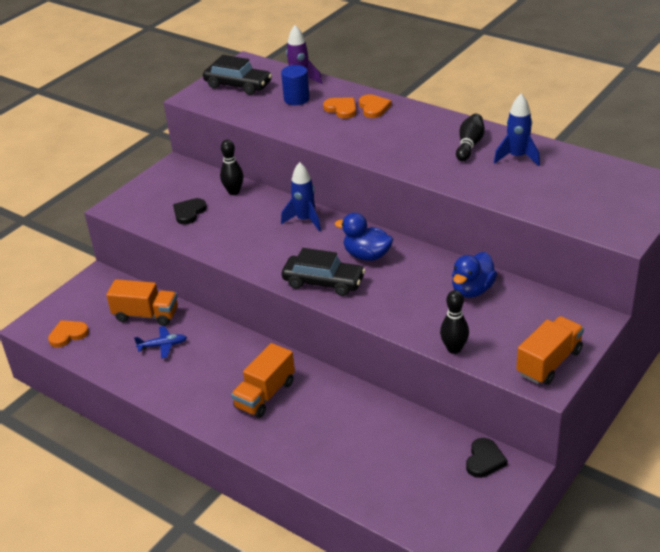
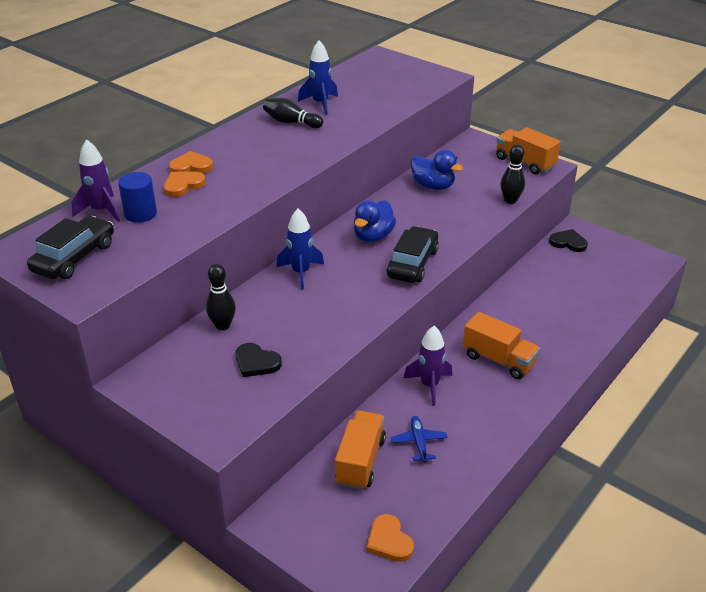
camera: 90 degrees left, 0 degrees up
none -> purple rocket [404,326,452,406]

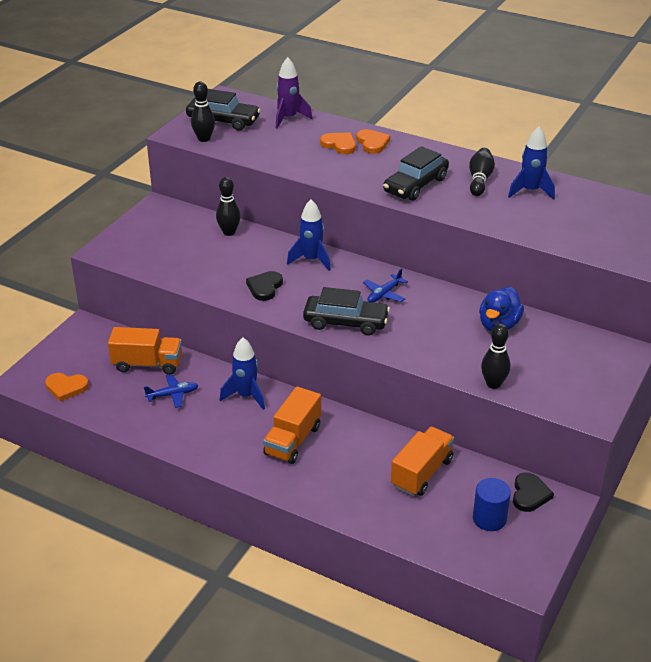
camera: 80 degrees right, 0 degrees up
blue cylinder [118,172,157,223] -> blue cylinder moved to [473,478,511,531]
black heart [236,343,282,377] -> black heart moved to [246,271,283,301]
blue duck [354,200,396,242] -> blue plane [363,268,408,302]
orange heart [366,514,414,562] -> orange heart turned 135 degrees counterclockwise [45,373,89,401]
purple rocket [404,326,452,406] -> blue rocket [220,337,265,410]
orange truck [496,127,561,174] -> orange truck moved to [391,427,454,496]
none -> black bowling pin [191,82,215,142]
none -> black car [383,146,449,201]

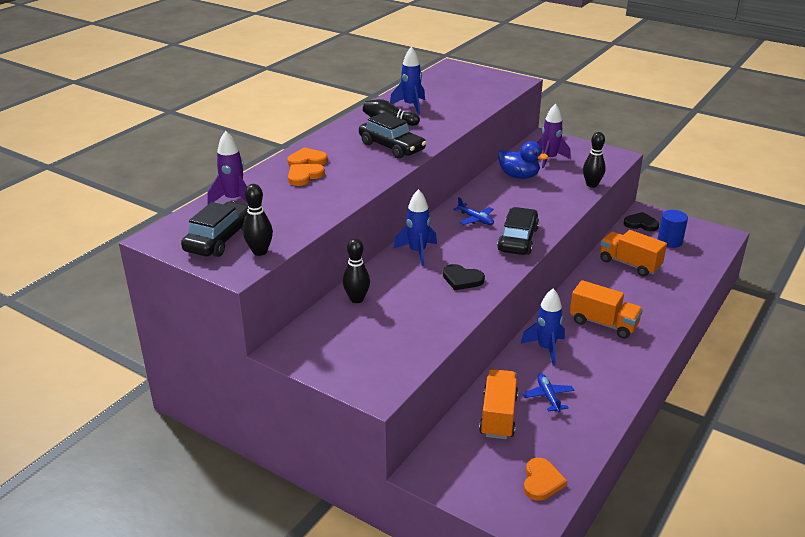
camera: 85 degrees left, 5 degrees down
none -> purple rocket [537,103,571,168]

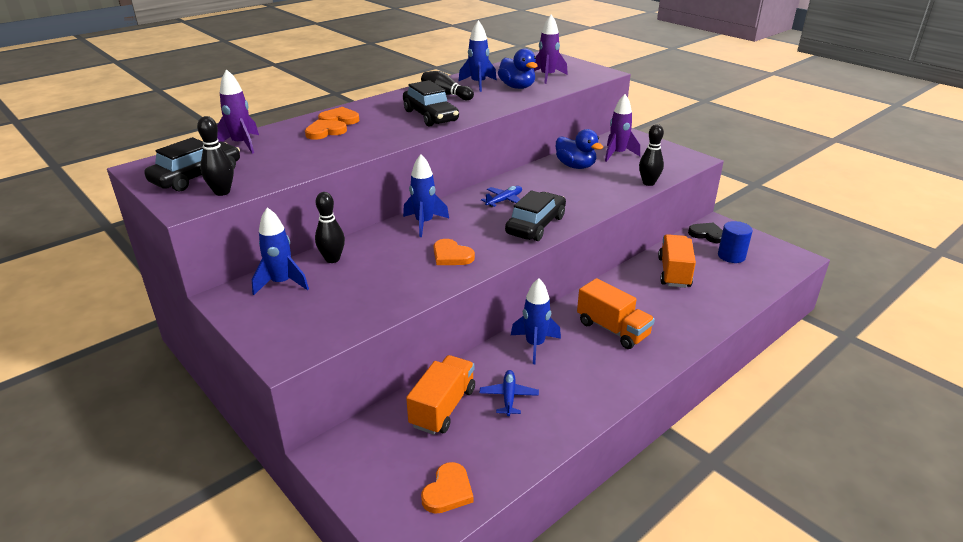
camera: 15 degrees right, 0 degrees up
black heart [443,264,485,290] -> orange heart [434,239,475,265]
blue plane [453,197,494,225] -> blue plane turned 105 degrees counterclockwise [481,186,522,207]
orange truck [600,230,667,277] -> orange truck turned 45 degrees clockwise [658,234,696,288]
none -> blue rocket [252,207,309,295]
none -> blue duck [498,48,538,89]
none -> purple rocket [533,15,568,84]

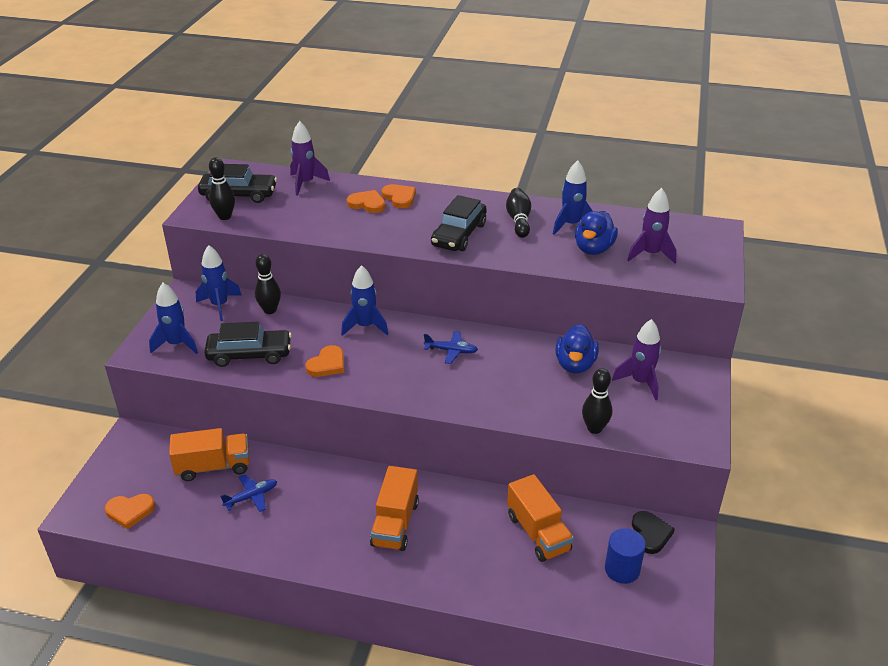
camera: 55 degrees right, 5 degrees up
orange heart [434,239,475,265] -> orange heart turned 150 degrees counterclockwise [305,345,344,377]
black car [505,190,566,241] -> black car moved to [204,322,292,367]
blue rocket [511,278,561,364] -> blue rocket moved to [149,283,198,354]
orange truck [658,234,696,288] -> orange truck turned 90 degrees clockwise [507,474,574,562]

